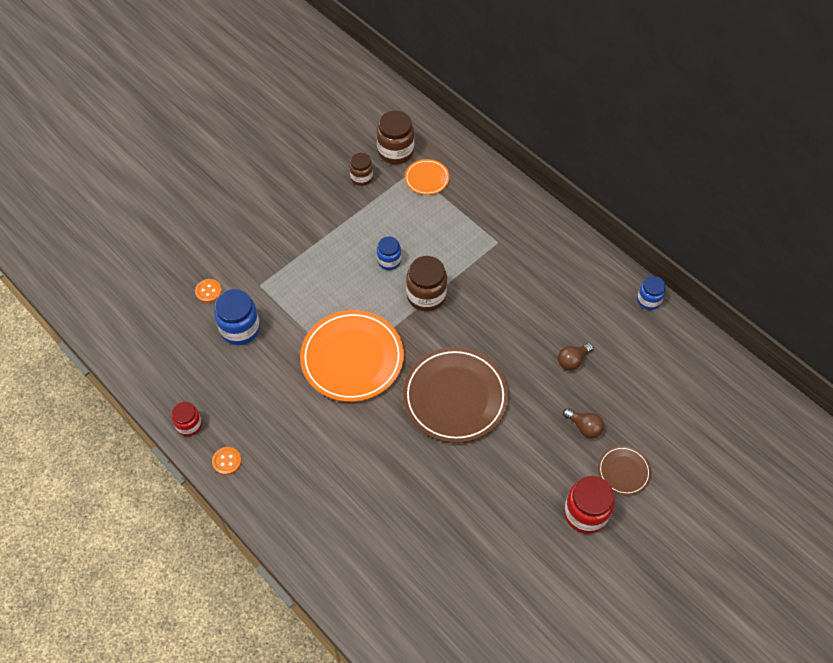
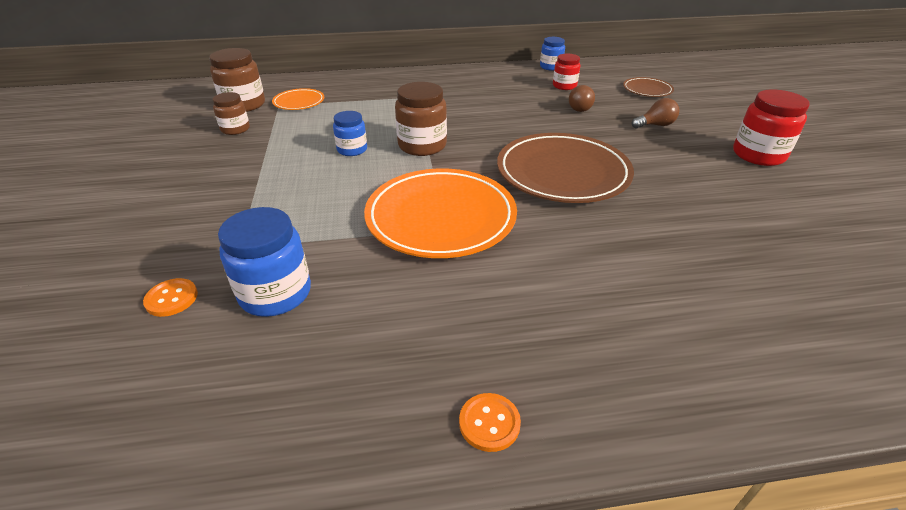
camera: 55 degrees left, 20 degrees down
red jar [171,401,202,436] -> red jar moved to [553,54,580,90]
brown plate [598,446,651,496] -> brown plate moved to [623,77,674,97]

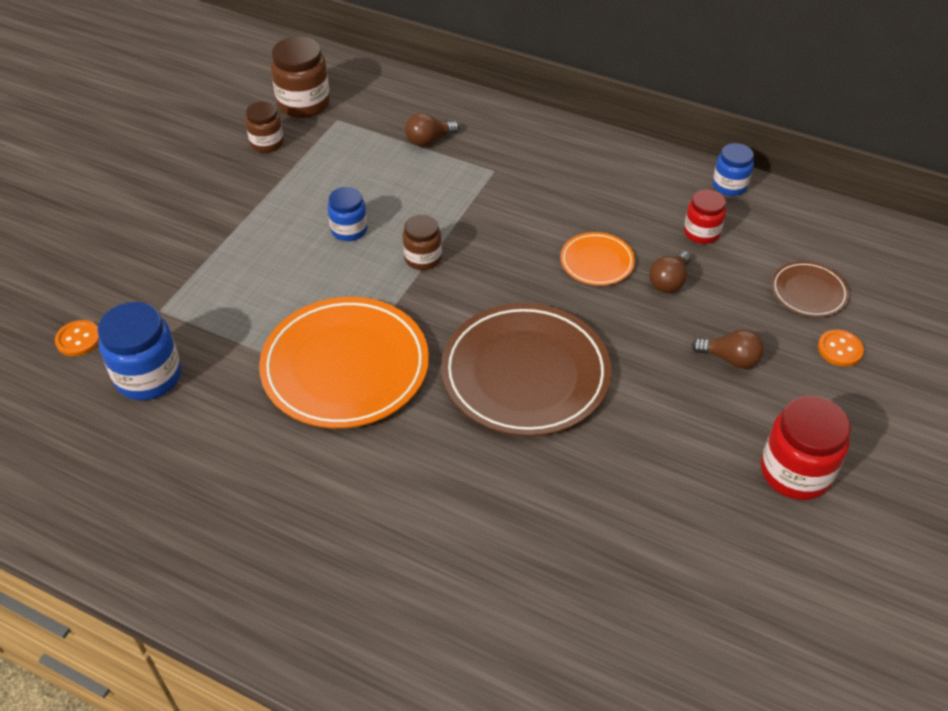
camera: 35 degrees right, 10 degrees up
orange plate [272,88,324,110] -> orange plate moved to [560,232,635,286]
brown jar [395,82,447,156] -> brown jar [403,215,442,270], size x0.62
orange button [459,393,521,452] -> orange button moved to [818,330,864,367]
none -> brown light bulb [405,113,459,146]

